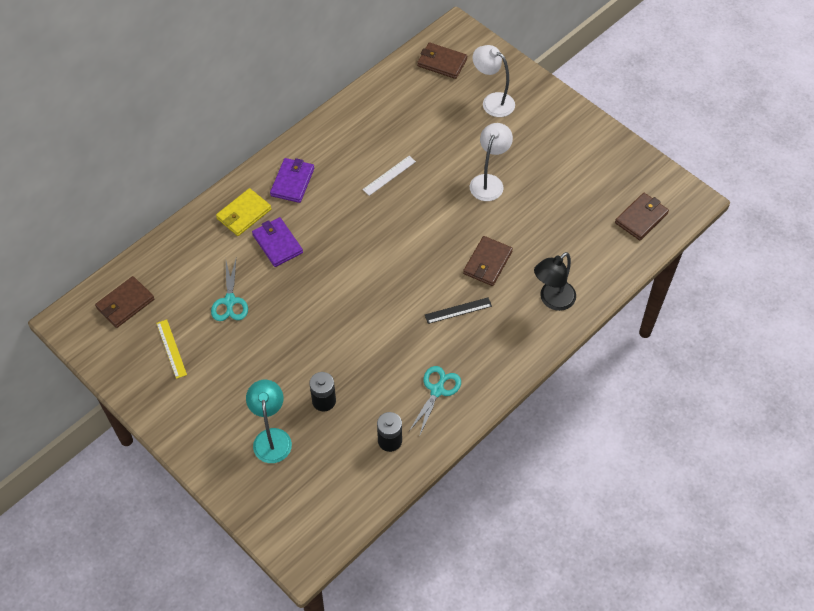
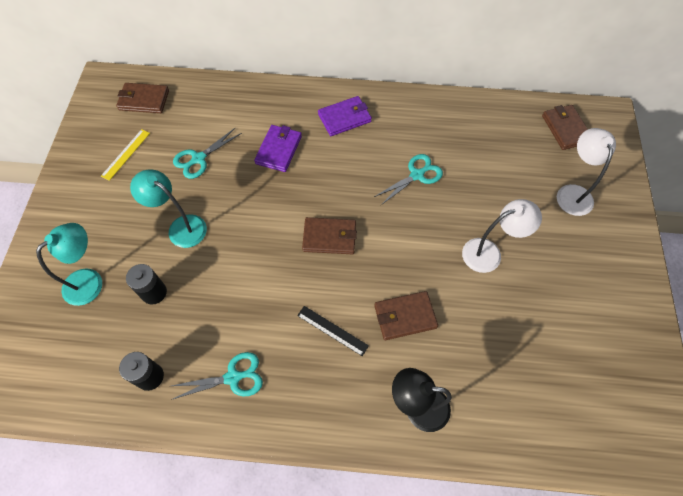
camera: 50 degrees right, 5 degrees up
yellow wallet [216,188,272,236] -> none
white ruler [362,156,416,196] -> turquoise scissors [374,154,443,205]
brown wallet [615,193,669,241] -> brown wallet moved to [302,217,357,254]
none -> turquoise lamp [130,169,207,248]

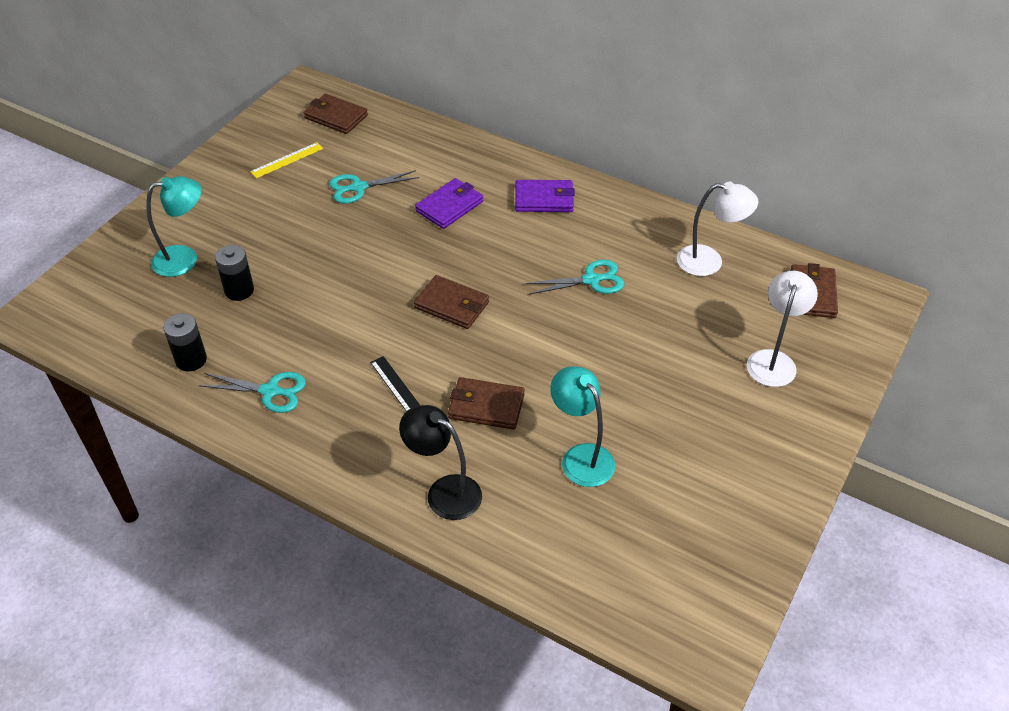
camera: 25 degrees right, 15 degrees down
turquoise lamp [130,169,207,248] -> turquoise lamp moved to [550,366,615,487]
white lamp [462,199,542,273] -> white lamp moved to [677,182,758,276]

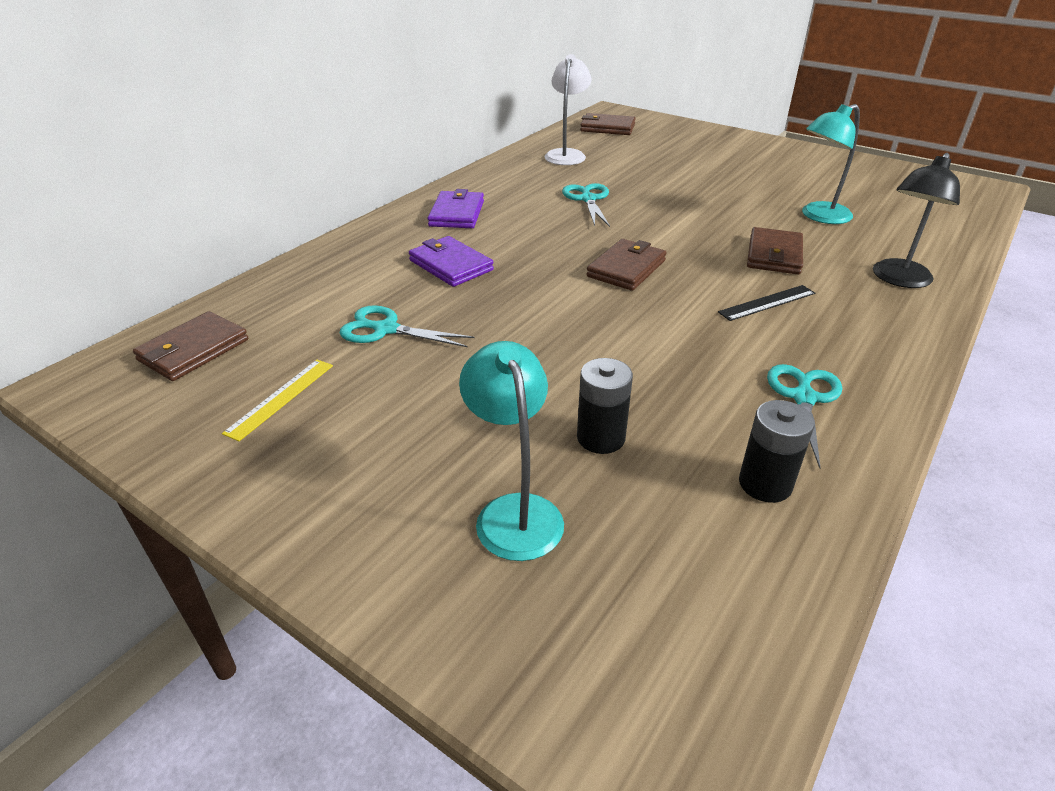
camera: 85 degrees left, 10 degrees down
yellow ruler [250,142,323,178] -> yellow ruler turned 60 degrees clockwise [222,360,333,441]
turquoise scissors [329,170,419,204] -> turquoise scissors turned 120 degrees clockwise [340,305,475,347]
white lamp [747,271,818,387] -> none

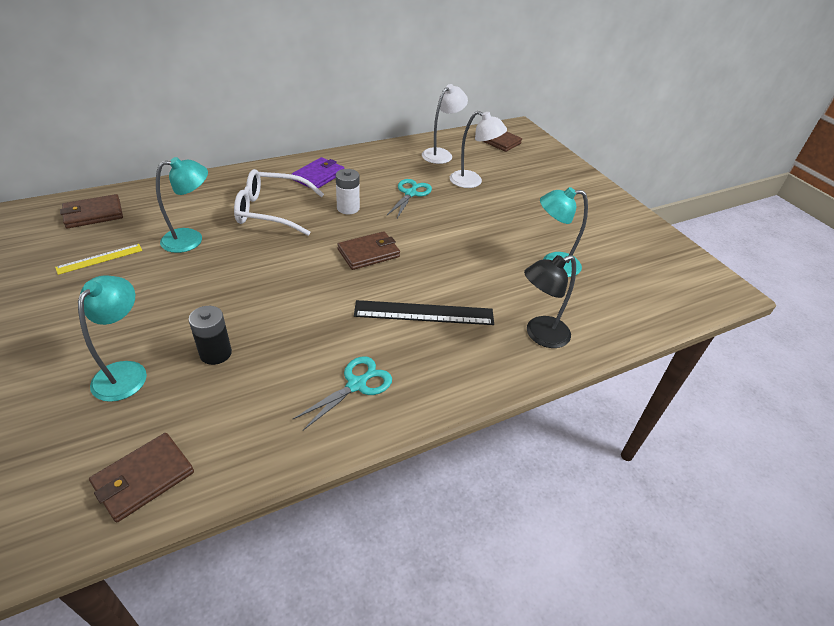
camera: 25 degrees right, 5 degrees up
turquoise scissors [340,305,475,347] -> turquoise lamp [156,157,208,253]
purple wallet [409,236,494,287] -> white glasses [234,169,324,236]
black ruler [718,285,815,321] -> black ruler [354,300,494,325], size x1.70
black battery [739,400,815,503] -> none
brown wallet [747,227,803,274] -> brown wallet moved to [89,433,194,523]
none -> white battery [336,169,360,215]
none -> white lamp [450,111,507,188]

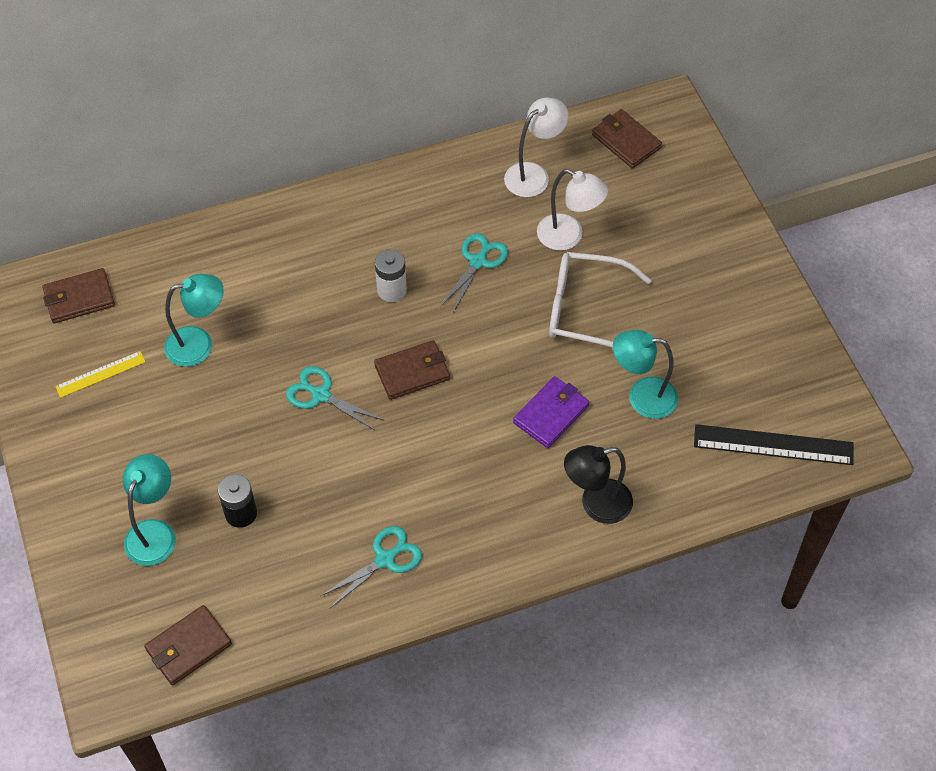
camera: 10 degrees right, 15 degrees up
white glasses [234,169,324,236] -> white glasses moved to [549,252,652,348]
purple wallet [292,157,344,188] -> purple wallet moved to [513,376,589,448]
black ruler [354,300,494,325] -> black ruler moved to [694,424,854,465]
none -> turquoise scissors [286,366,383,431]

